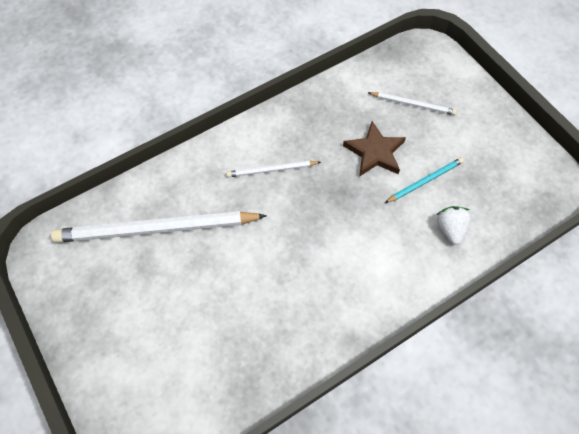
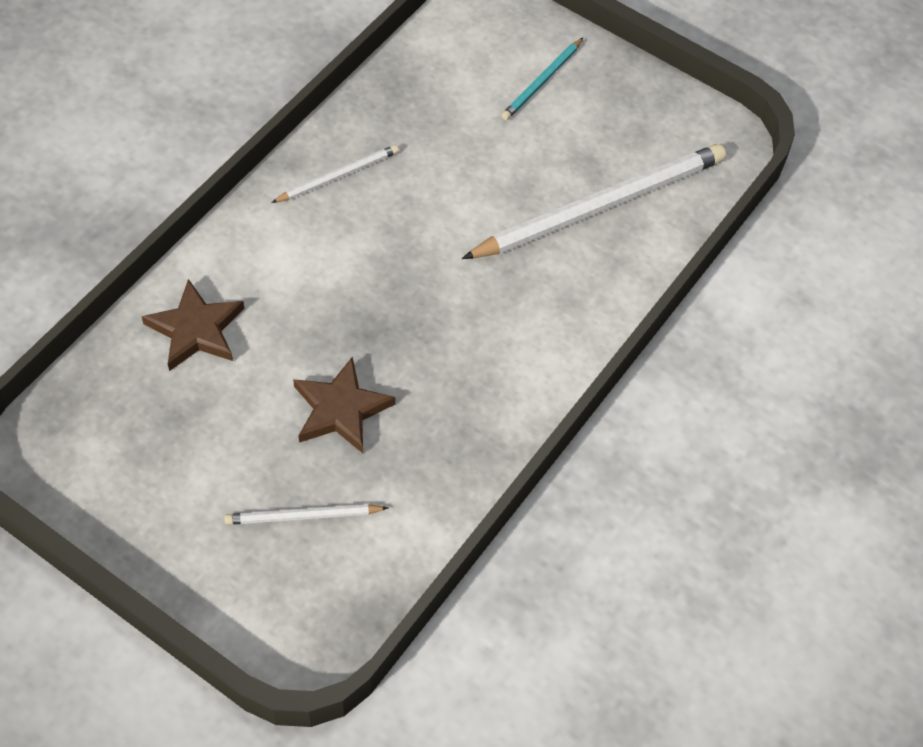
camera: 155 degrees right, 5 degrees down
white pencil [226,161,321,177] -> white pencil moved to [271,145,399,203]
turquoise pencil [385,157,464,203] -> turquoise pencil moved to [501,37,584,120]
white strawberry [437,206,471,245] -> brown star [141,279,245,371]

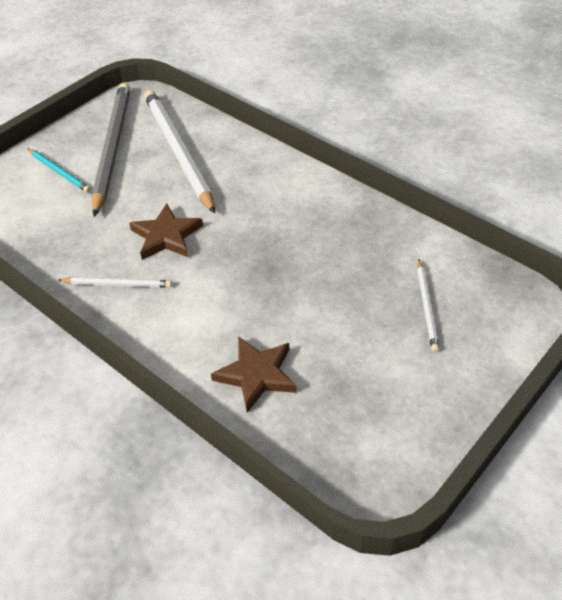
camera: 80 degrees left, 10 degrees down
white pencil [271,145,399,203] -> white pencil turned 120 degrees clockwise [59,277,172,288]
brown star [293,357,396,453] -> brown star moved to [129,203,203,260]
none -> grey pencil [92,83,130,217]

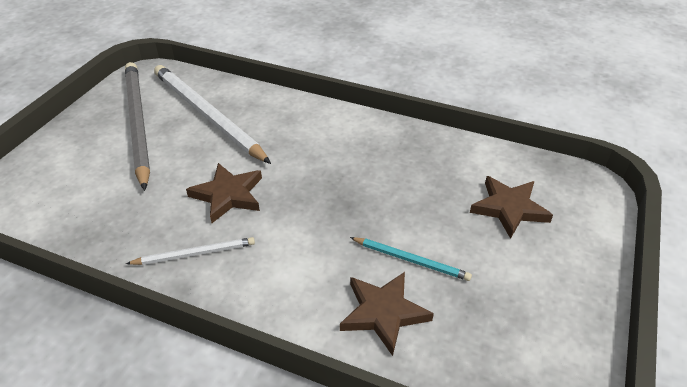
camera: 20 degrees left, 5 degrees down
turquoise pencil [28,149,91,193] -> turquoise pencil moved to [350,237,472,281]
white pencil [417,259,439,352] -> brown star [470,176,553,239]

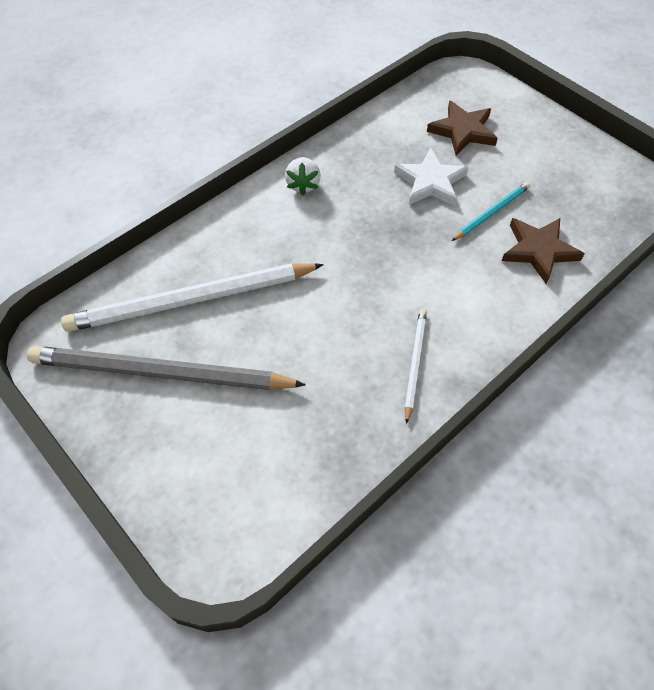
camera: 65 degrees left, 15 degrees up
brown star [186,163,262,223] -> none
none -> white strawberry [285,157,321,195]
none -> white star [394,148,469,206]

